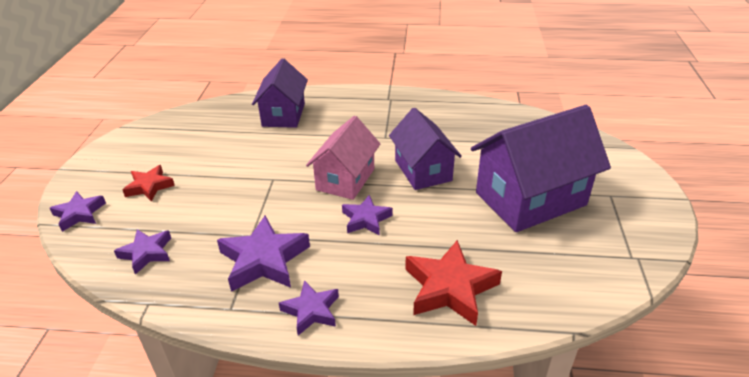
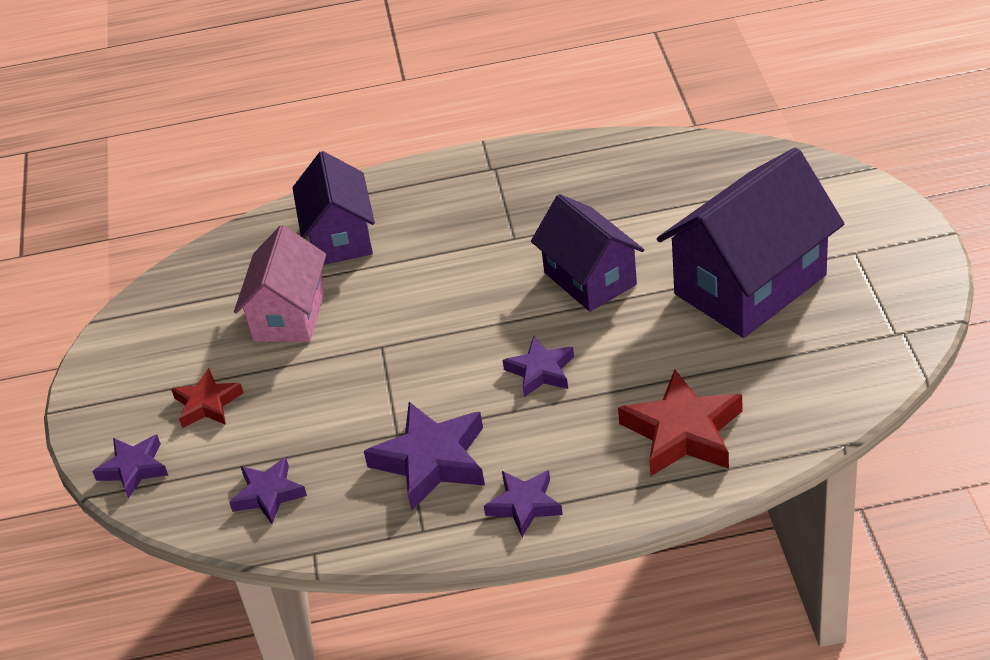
camera: 10 degrees left, 5 degrees up
pink house [306,116,380,200] -> pink house moved to [234,225,326,342]

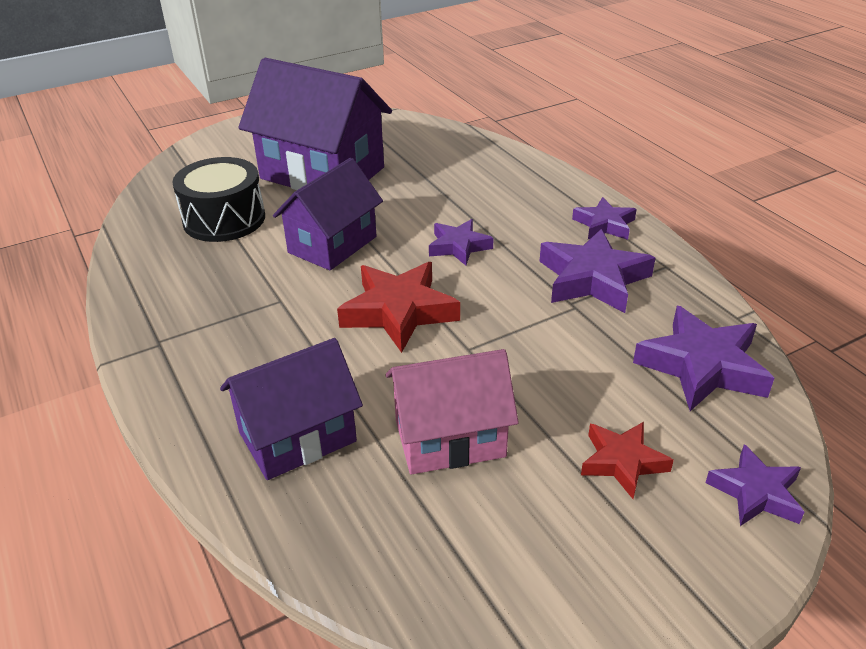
camera: 115 degrees left, 5 degrees down
purple star [229,457,307,524] -> purple star [633,306,774,411], size x1.65
red star [618,370,742,477] -> red star moved to [337,262,460,353]
none -> black drum [172,157,265,242]

